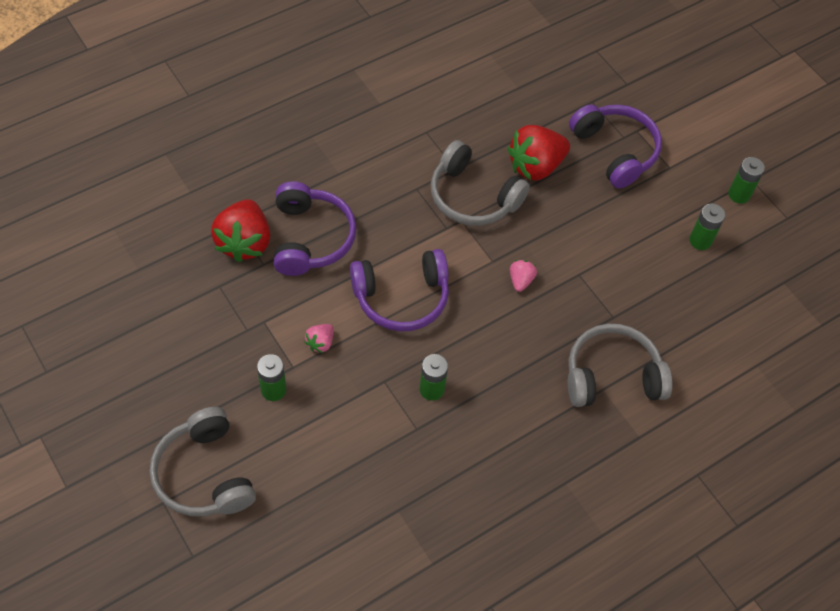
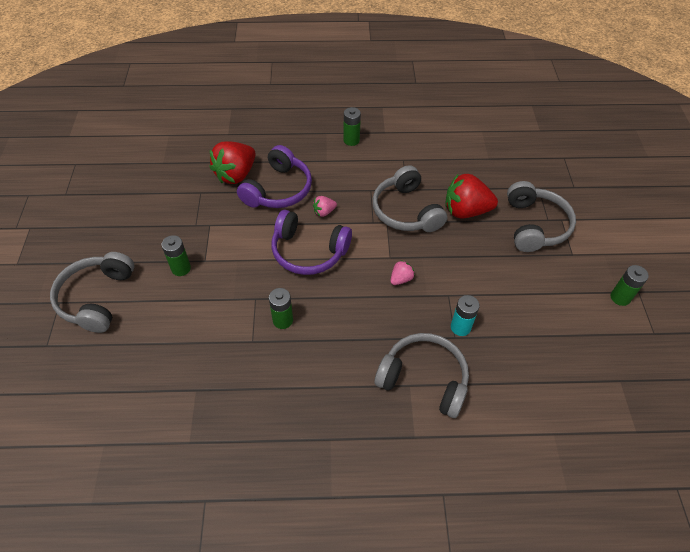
camera: 35 degrees right, 5 degrees down
pink strawberry [304,324,334,353] -> pink strawberry moved to [313,196,337,217]
purple headphones [569,104,662,188] -> grey headphones [507,181,576,252]
green battery [689,204,725,250] -> green battery moved to [343,107,361,146]
none -> turquoise battery [451,295,480,336]

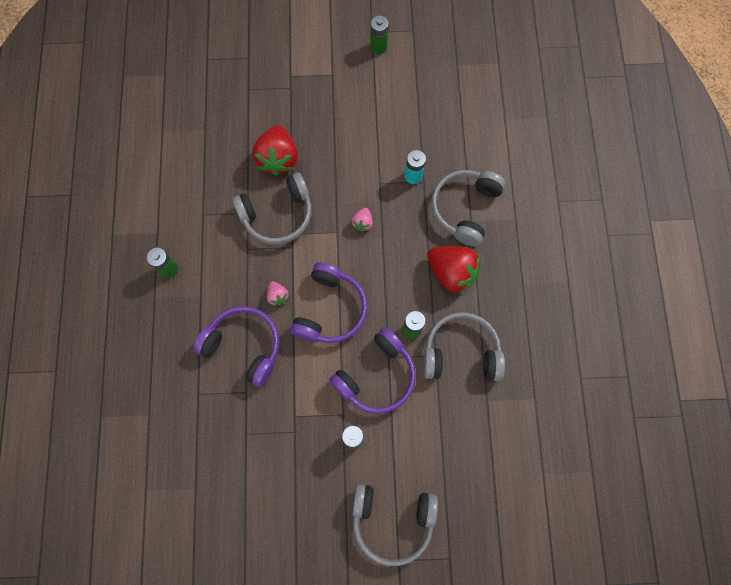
camera: 90 degrees left, 20 degrees up
red strawberry [210,141,256,184] -> red strawberry moved to [427,246,481,294]
pink strawberry [390,260,415,285] -> pink strawberry turned 120 degrees counterclockwise [352,208,373,232]
grey headphones [507,181,576,252] -> grey headphones moved to [423,312,505,381]
none -> purple headphones [329,327,416,414]

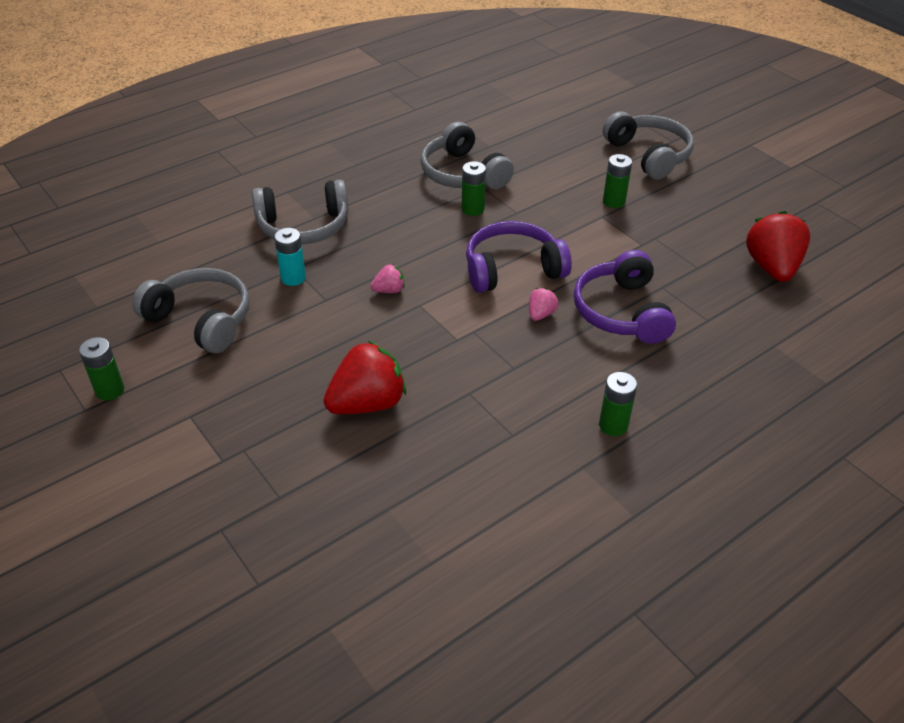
camera: 125 degrees left, 30 degrees down
grey headphones [232,172,312,244] -> grey headphones moved to [132,268,249,353]
purple headphones [329,327,416,414] -> none
red strawberry [427,246,481,294] -> red strawberry moved to [746,211,810,282]

